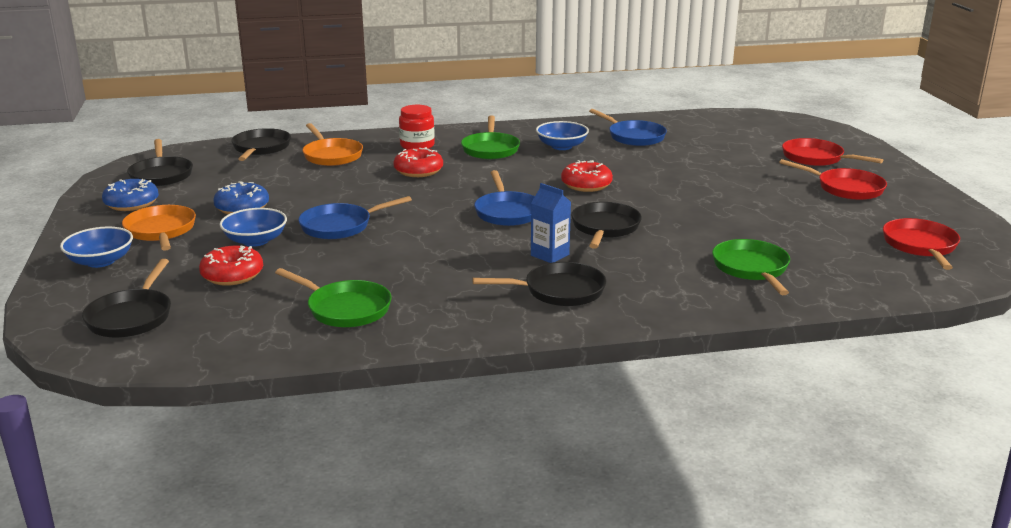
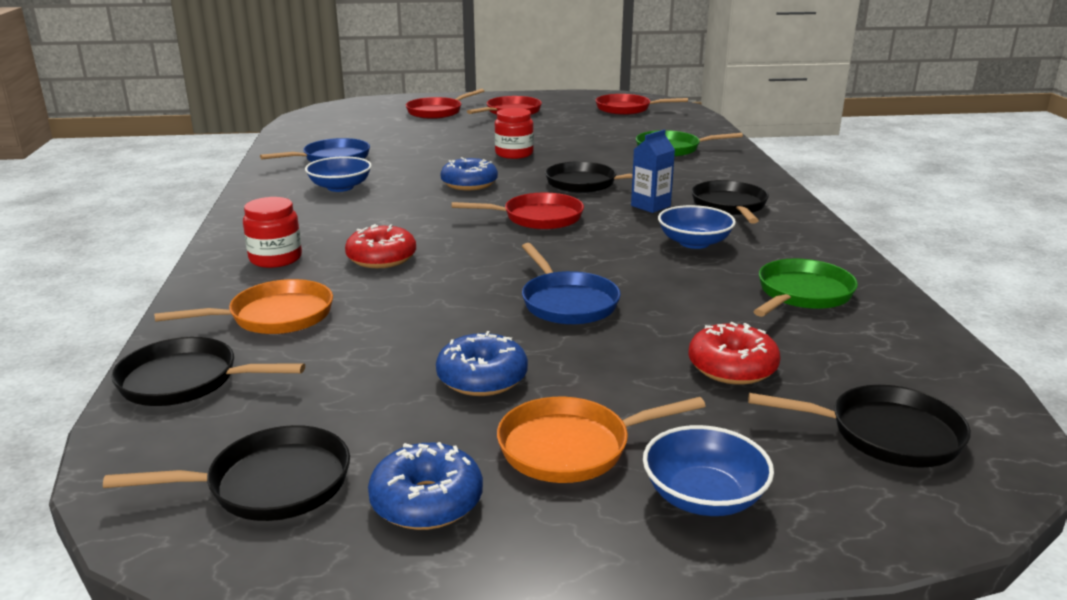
camera: 85 degrees left, 0 degrees up
blue bowl [220,208,287,247] -> blue bowl moved to [658,205,736,249]
green pan [461,115,520,159] -> none
blue pan [474,170,535,226] -> red pan [452,193,584,230]
red donut [561,160,613,192] -> blue donut [440,157,498,190]
none -> red jar [494,108,534,159]

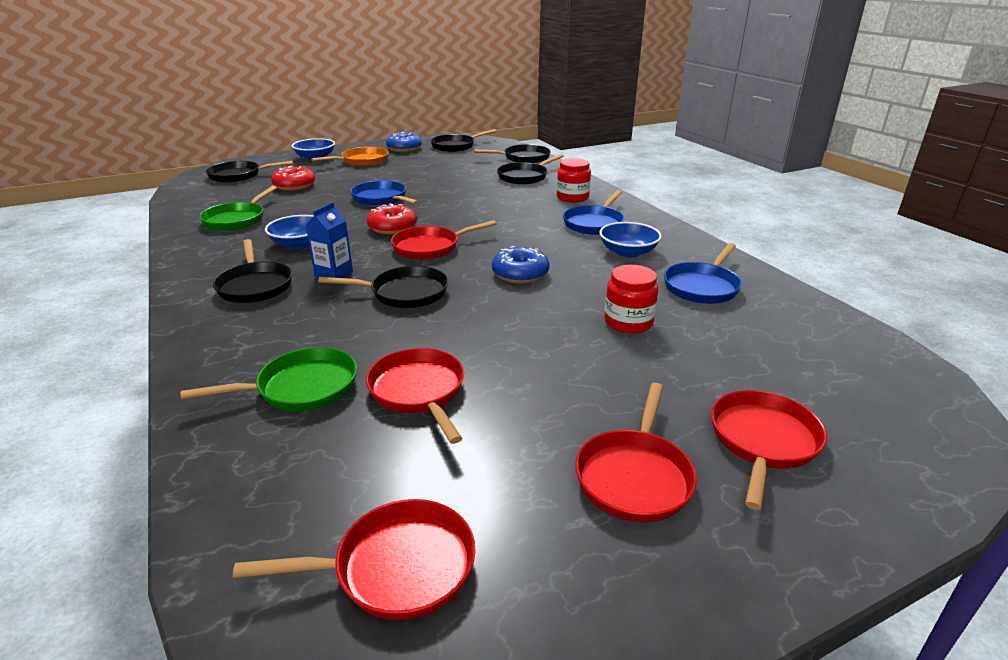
camera: 160 degrees right, 5 degrees up
orange pan [154,279,333,334] -> black pan [497,154,564,184]
red donut [345,224,416,268] -> red donut moved to [367,204,417,234]
blue donut [436,331,528,396] -> none
red jar [494,108,534,159] -> red jar moved to [604,265,658,334]
none -> red pan [366,348,464,444]
none -> blue pan [563,190,624,235]

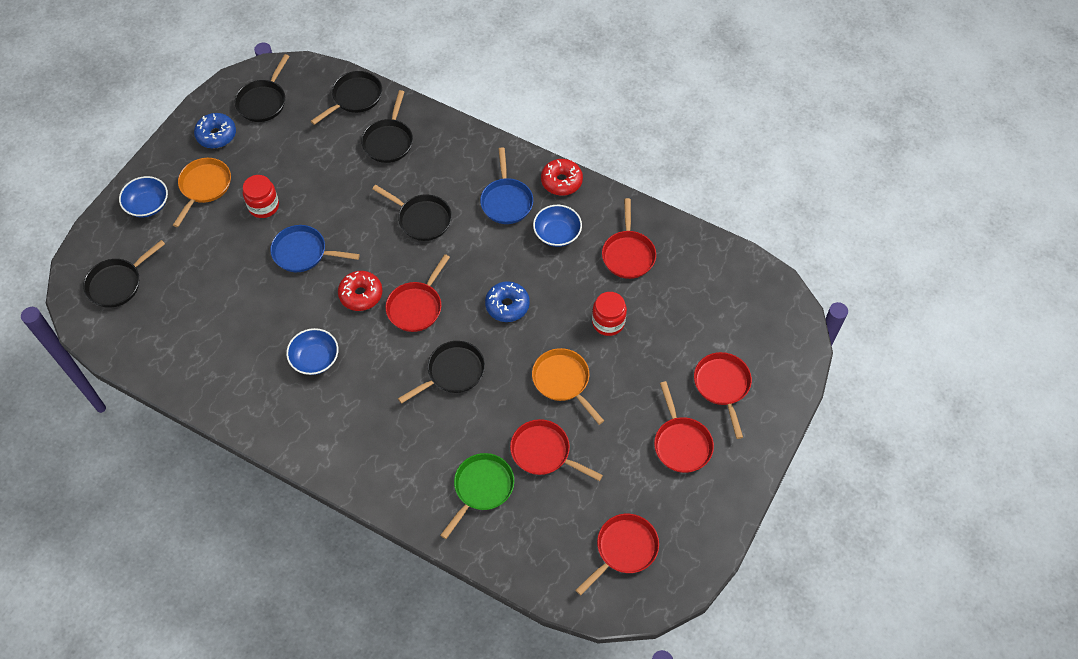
camera: 35 degrees left, 30 degrees up
green pan [199,186,277,231] -> none
black pan [213,239,292,303] -> black pan moved to [372,185,452,241]
red donut [271,166,315,191] -> red donut moved to [541,159,583,196]
blue carton [306,202,353,278] -> none
red jar [557,158,591,203] -> red jar moved to [243,175,279,218]
blue pan [664,243,742,304] -> red pan [602,198,656,279]
none -> orange pan [532,348,604,425]

